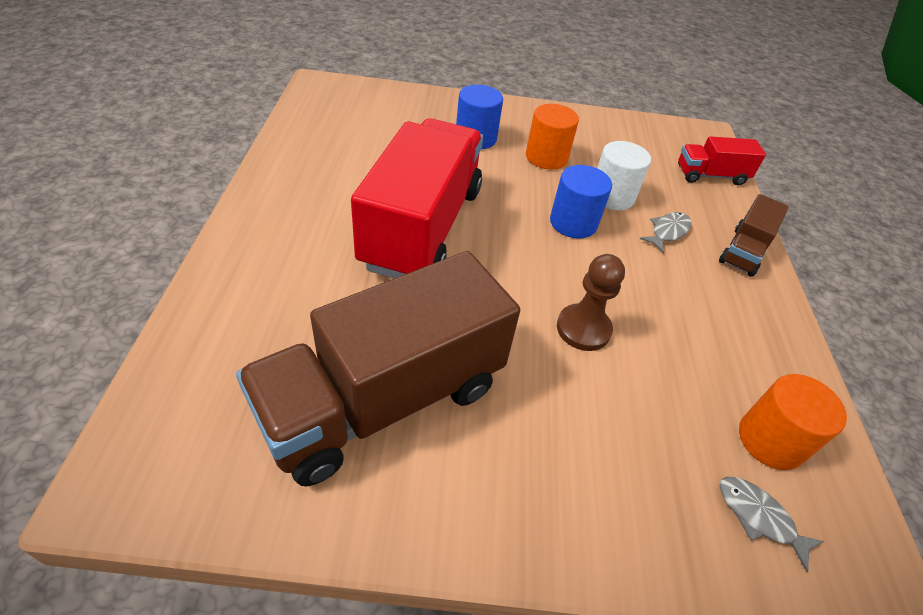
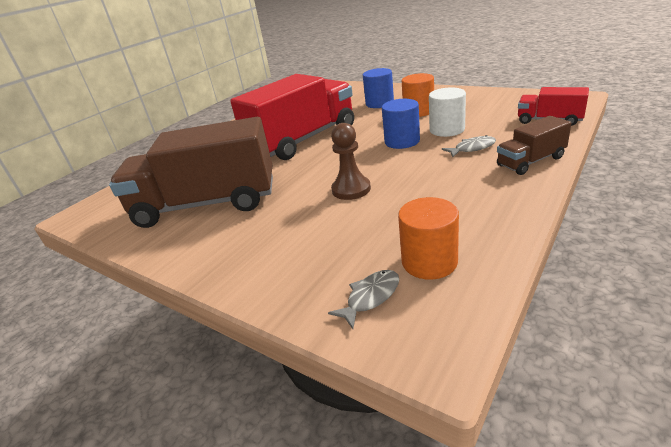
camera: 40 degrees right, 15 degrees down
grey fish [719,477,825,572] -> grey fish turned 60 degrees clockwise [328,270,399,329]

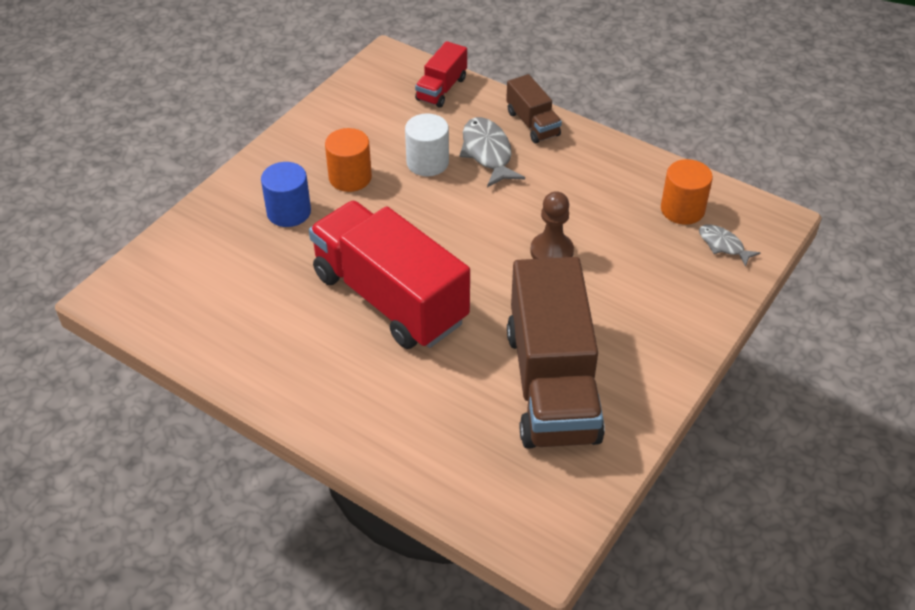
camera: 95 degrees left, 15 degrees up
blue cylinder [382,99,420,149] -> none
grey fish [442,135,496,157] -> grey fish [459,117,525,187], size x1.67

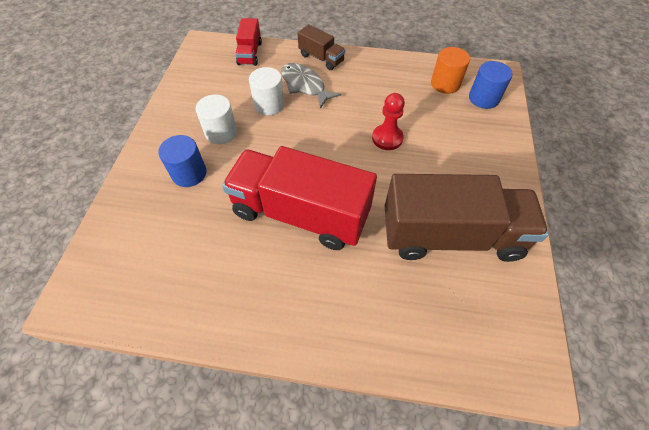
camera: 25 degrees left, 10 degrees up
orange cylinder [325,128,372,192] -> white cylinder [195,94,237,144]
brown truck [507,257,605,449] -> brown truck turned 60 degrees counterclockwise [385,174,549,262]
brown pawn [530,191,574,259] -> red pawn [372,93,405,150]
grey fish [699,224,760,267] -> blue cylinder [469,61,513,109]

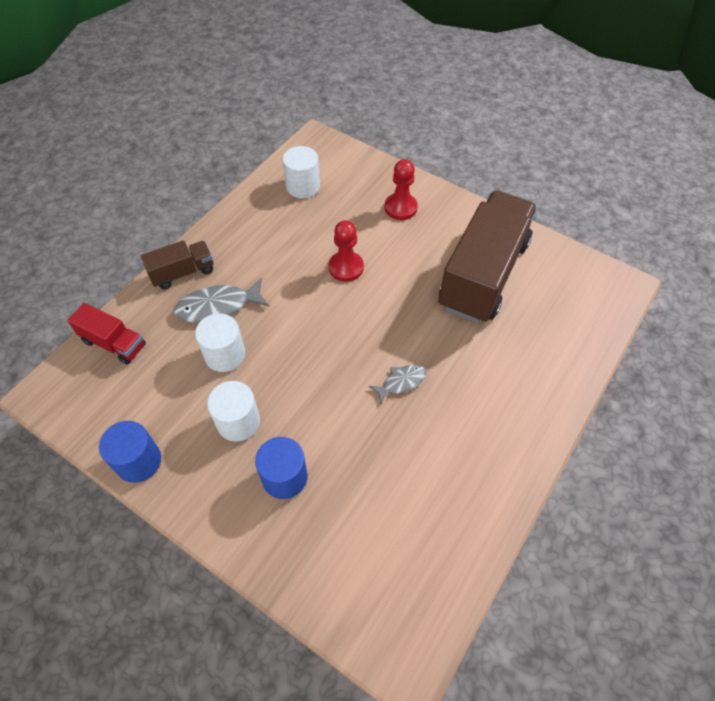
camera: 65 degrees left, 0 degrees up
red truck [222,146,377,250] -> grey fish [369,365,426,404]
orange cylinder [431,47,470,94] -> white cylinder [283,146,320,199]
blue cylinder [469,61,513,109] -> blue cylinder moved to [99,421,161,483]
none -> red pawn [384,159,418,220]

